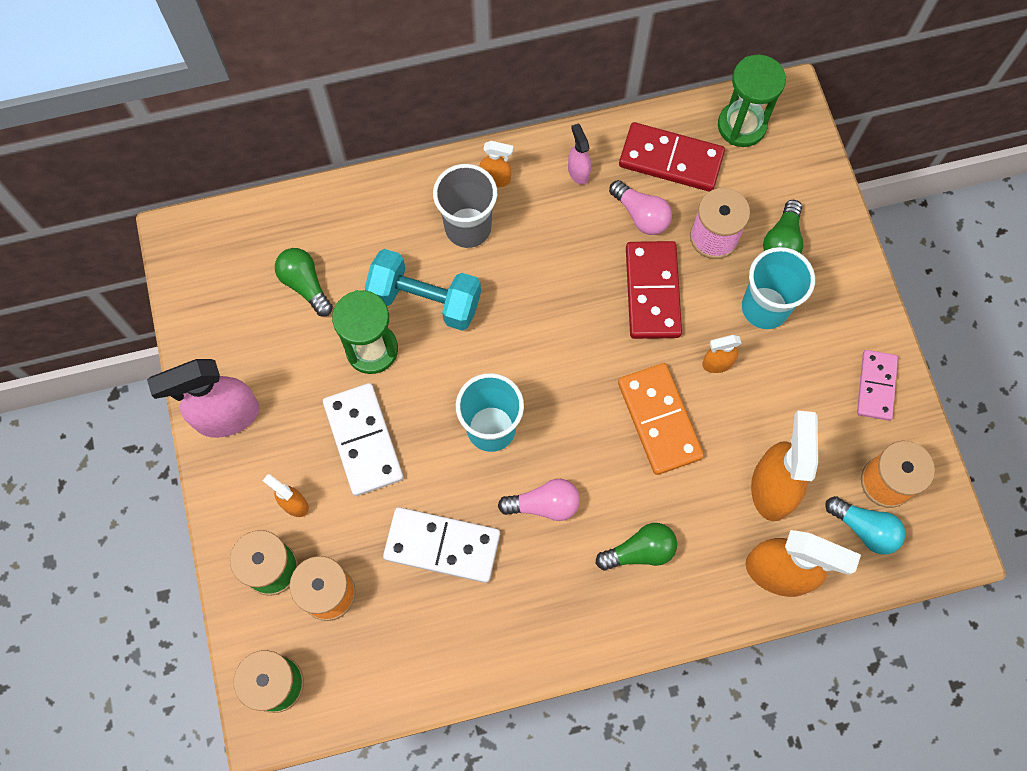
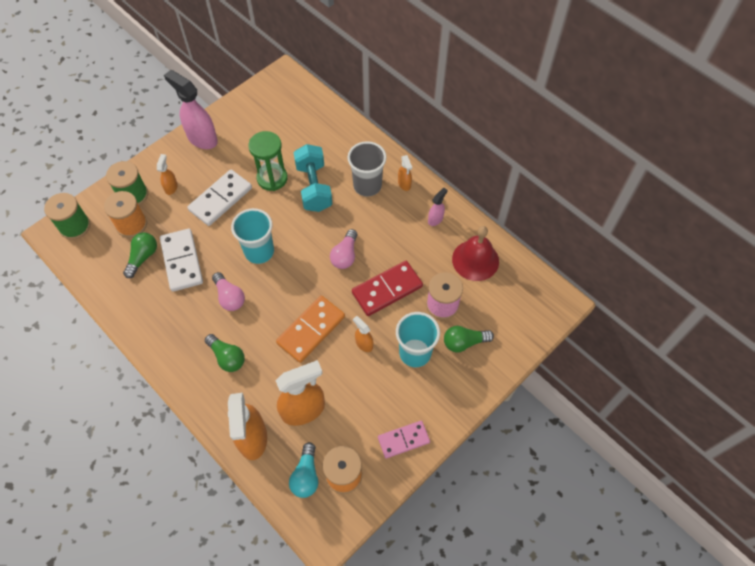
camera: 60 degrees right, 10 degrees down
green light bulb [275,248,333,317] -> green light bulb moved to [123,232,157,278]
pink light bulb [609,180,672,235] -> pink light bulb moved to [330,229,357,269]
red domino [619,122,725,192] -> red bell [452,226,499,281]
green hourglass [718,55,786,147] -> none

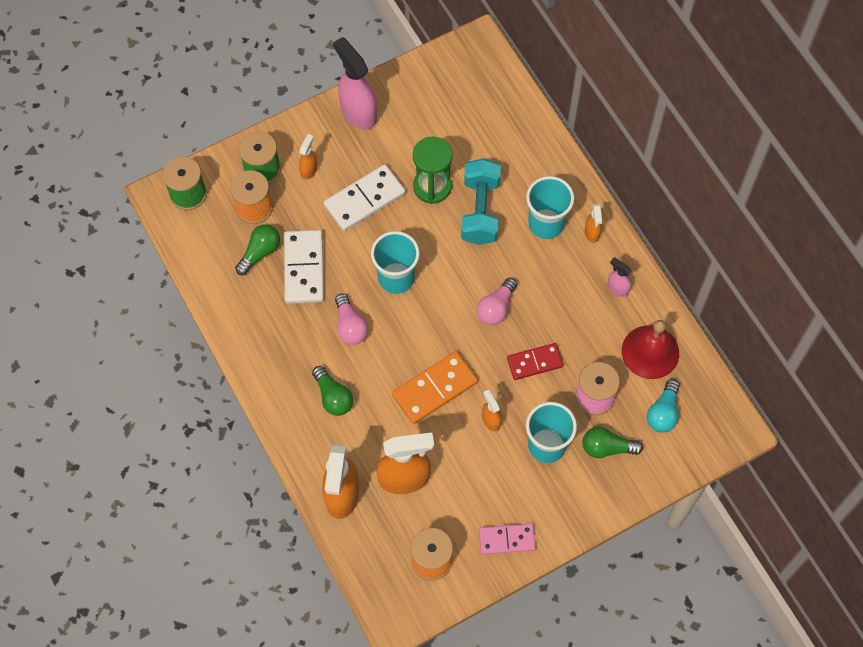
camera: 15 degrees right, 5 degrees up
turquoise light bulb [289,442,319,498] -> turquoise light bulb moved to [647,379,680,433]
grey cup [347,141,387,197] -> turquoise cup [526,176,574,239]
red domino [352,261,423,316] -> red domino [507,343,564,380], size x0.66
pink spray bottle [428,187,447,226] -> pink spray bottle turned 105 degrees counterclockwise [607,257,632,297]

